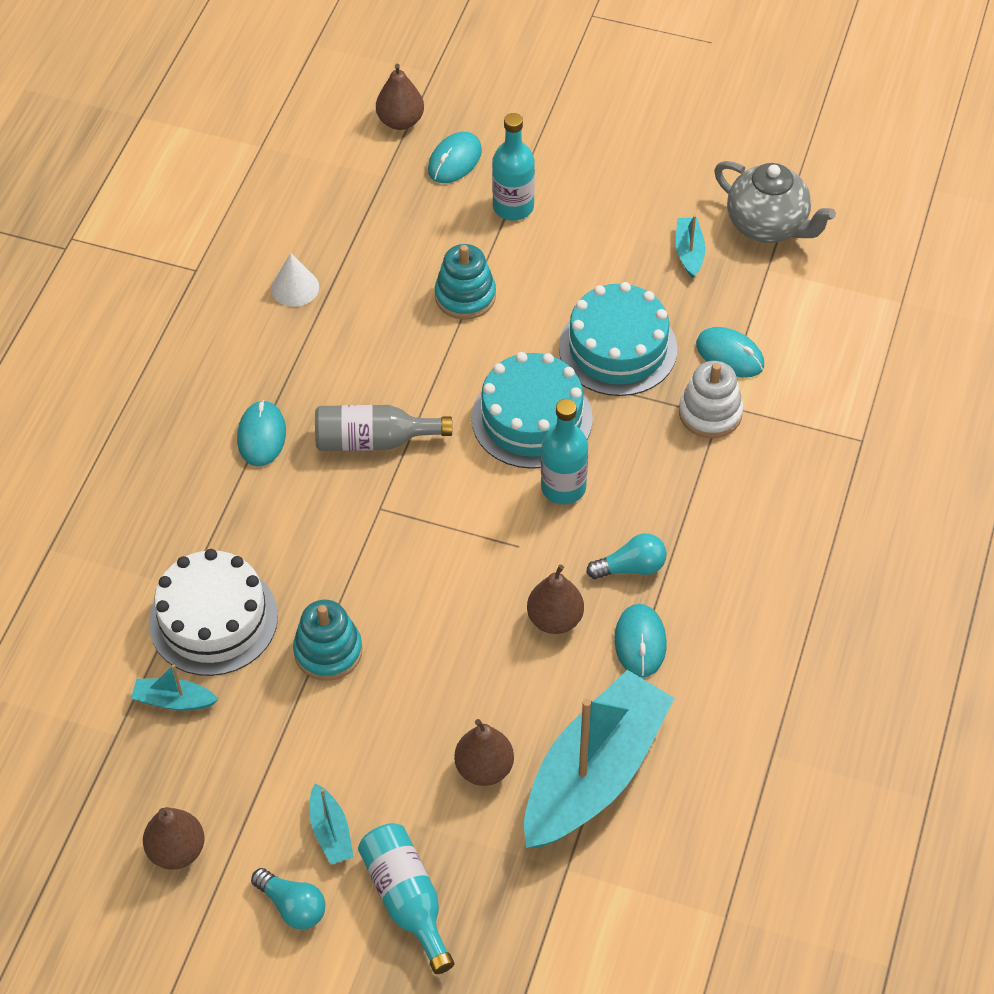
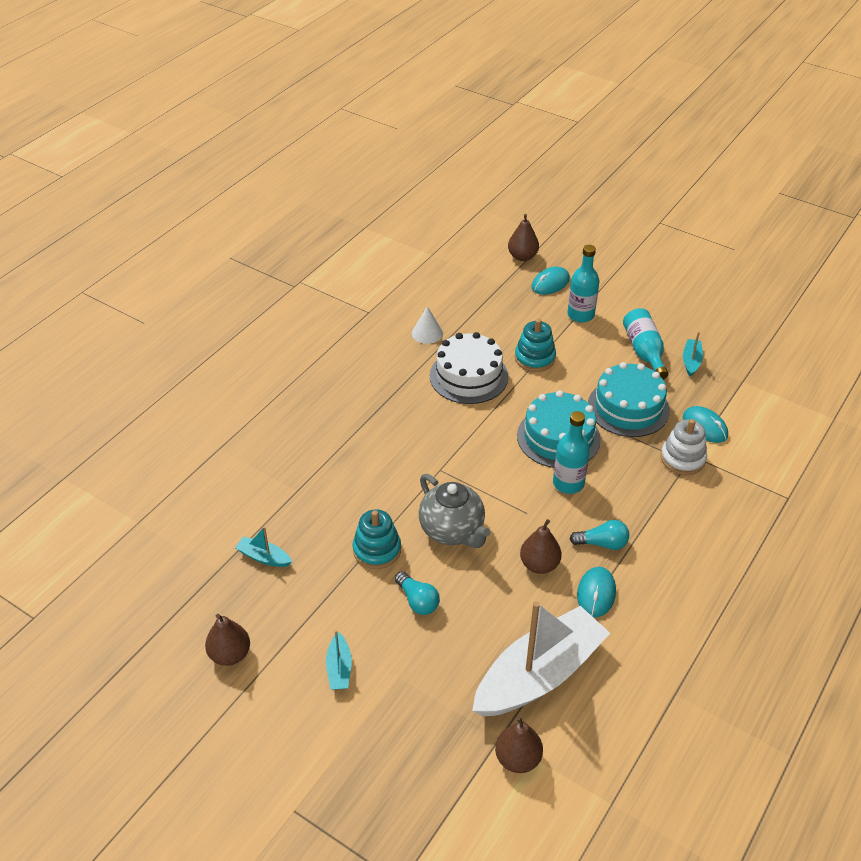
camera: 15 degrees right, 10 degrees down
white cake [149,549,278,676] -> white cake moved to [430,332,509,404]
turquoise mouse [237,400,286,467] -> none
turquoise light bulb [251,868,326,929] -> turquoise light bulb moved to [395,571,440,615]
grey bottle [315,405,452,451] -> none
turquoise bottle [358,823,454,974] -> turquoise bottle moved to [623,308,668,380]
brown pear [454,719,514,786] -> brown pear moved to [495,716,543,773]
turquoise boat [524,670,675,848] -> white boat [472,601,610,717]
grey teapot [714,161,836,243] -> grey teapot moved to [419,474,491,548]

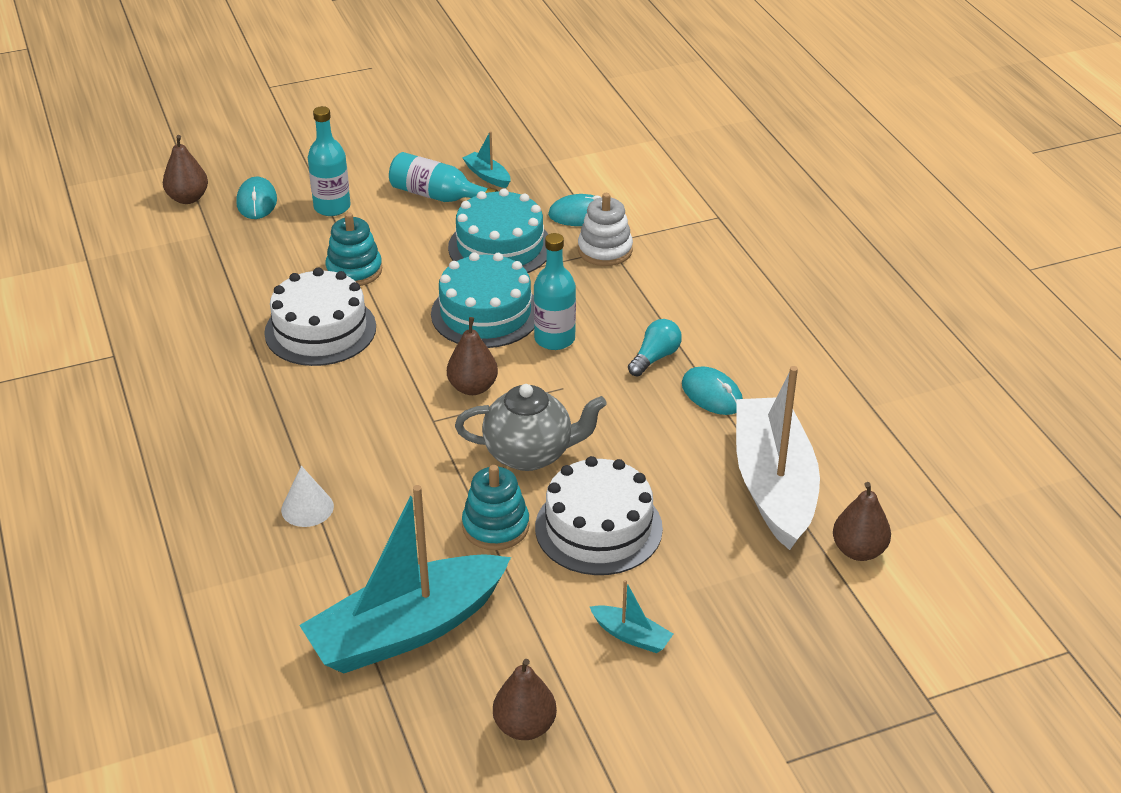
camera: 55 degrees left, 5 degrees down
turquoise boat [235,527,292,567] -> turquoise boat [299,485,511,673], size x2.47
turquoise light bulb [395,571,440,615] -> white cake [535,456,663,575]
white cone [412,306,443,344] -> white cone moved to [281,466,334,527]
brown pear [520,519,561,574] -> brown pear moved to [447,317,498,395]

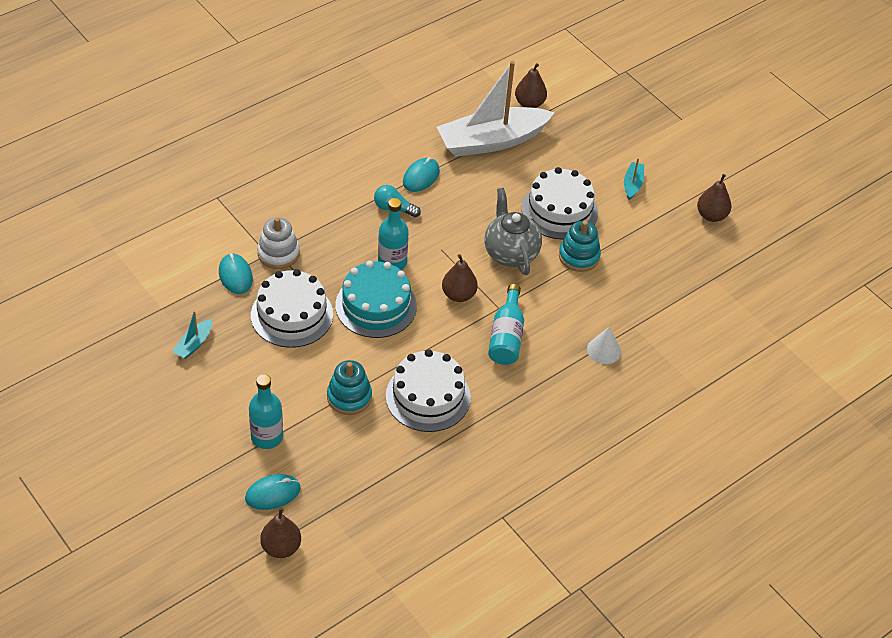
camera: 110 degrees left, 10 degrees up
turquoise boat [299,485,511,673] -> none
turquoise bottle [389,152,498,202] -> turquoise bottle moved to [488,284,524,365]
turquoise cake [448,188,548,273] -> white cake [251,269,333,348]

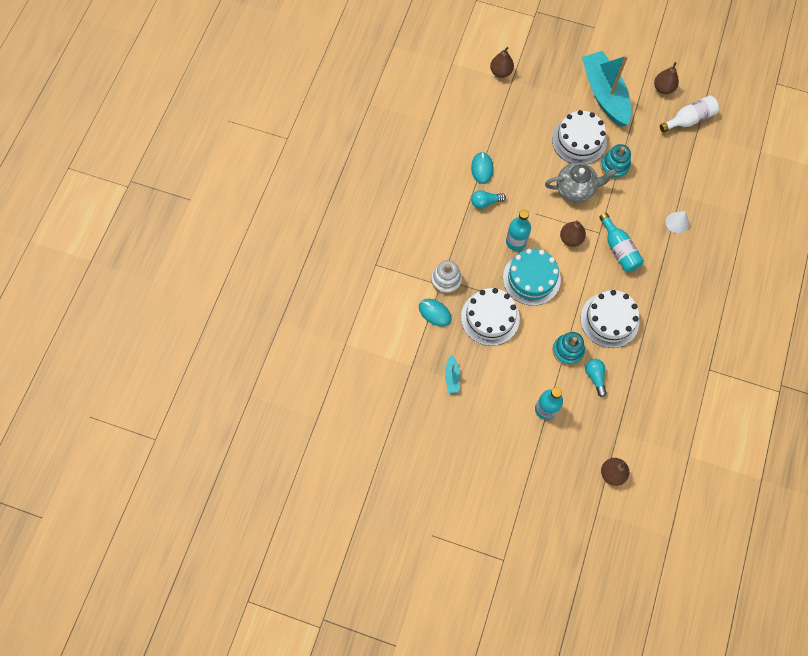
camera: 30 degrees left, 20 degrees up
turquoise mouse [245,474,301,510] -> none
white boat [437,61,555,157] -> none
grey teapot [484,188,542,275] -> grey teapot turned 135 degrees clockwise [545,162,617,203]
turquoise boat [624,158,644,200] -> turquoise boat [582,51,631,127], size x2.47
none -> turquoise light bulb [585,359,607,397]
none -> white bottle [660,95,719,132]

